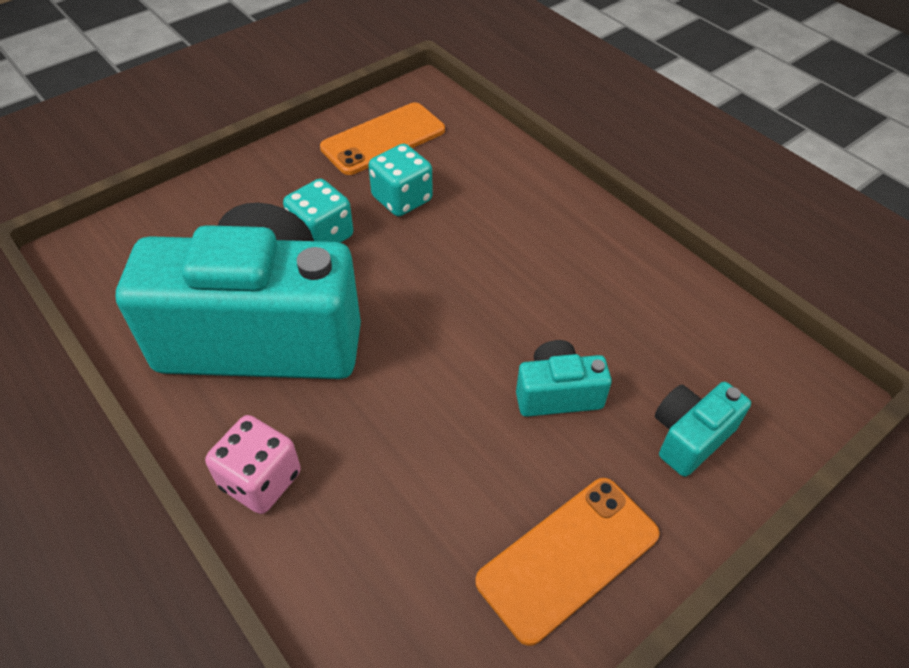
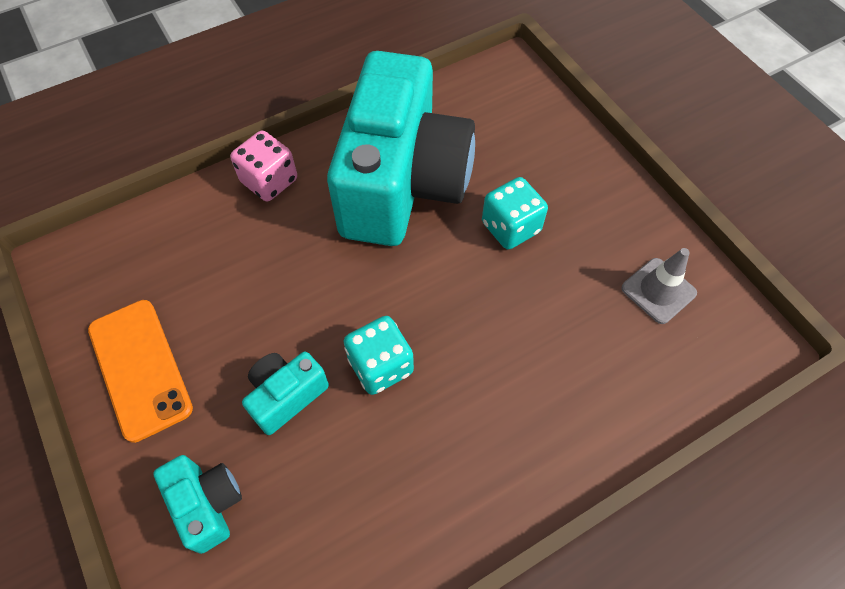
camera: 100 degrees right, 10 degrees up
orange phone [320,102,445,175] -> grey traffic cone [621,248,697,324]
turquoise dice [369,144,433,216] -> turquoise dice moved to [343,316,414,395]
turquoise camera [516,340,612,417] -> turquoise camera turned 135 degrees counterclockwise [242,352,329,435]

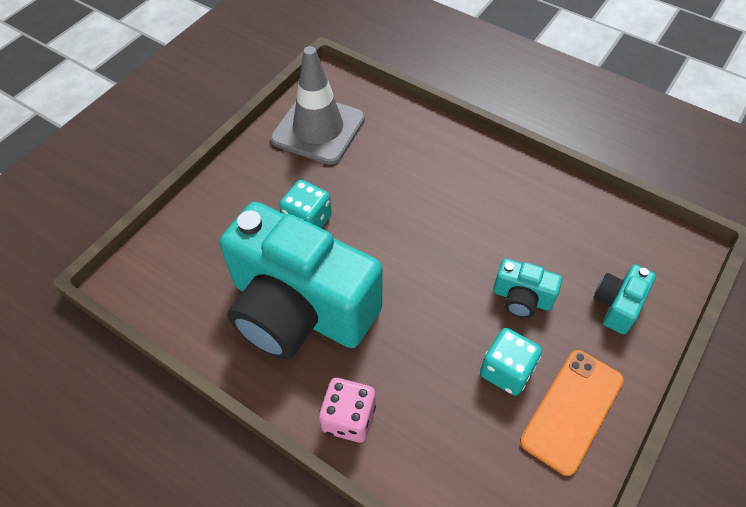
camera: 115 degrees left, 5 degrees down
turquoise camera [327,51,475,246] -> turquoise camera turned 135 degrees counterclockwise [220,202,383,360]
turquoise dice [343,316,414,395] -> turquoise dice moved to [480,328,542,395]
grey traffic cone [621,248,697,324] -> grey traffic cone [271,46,365,165], size x1.89

